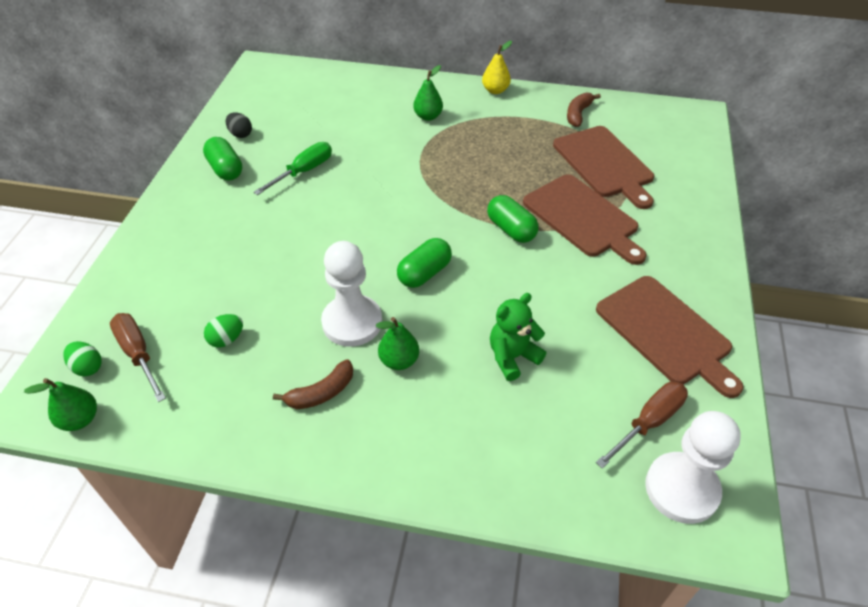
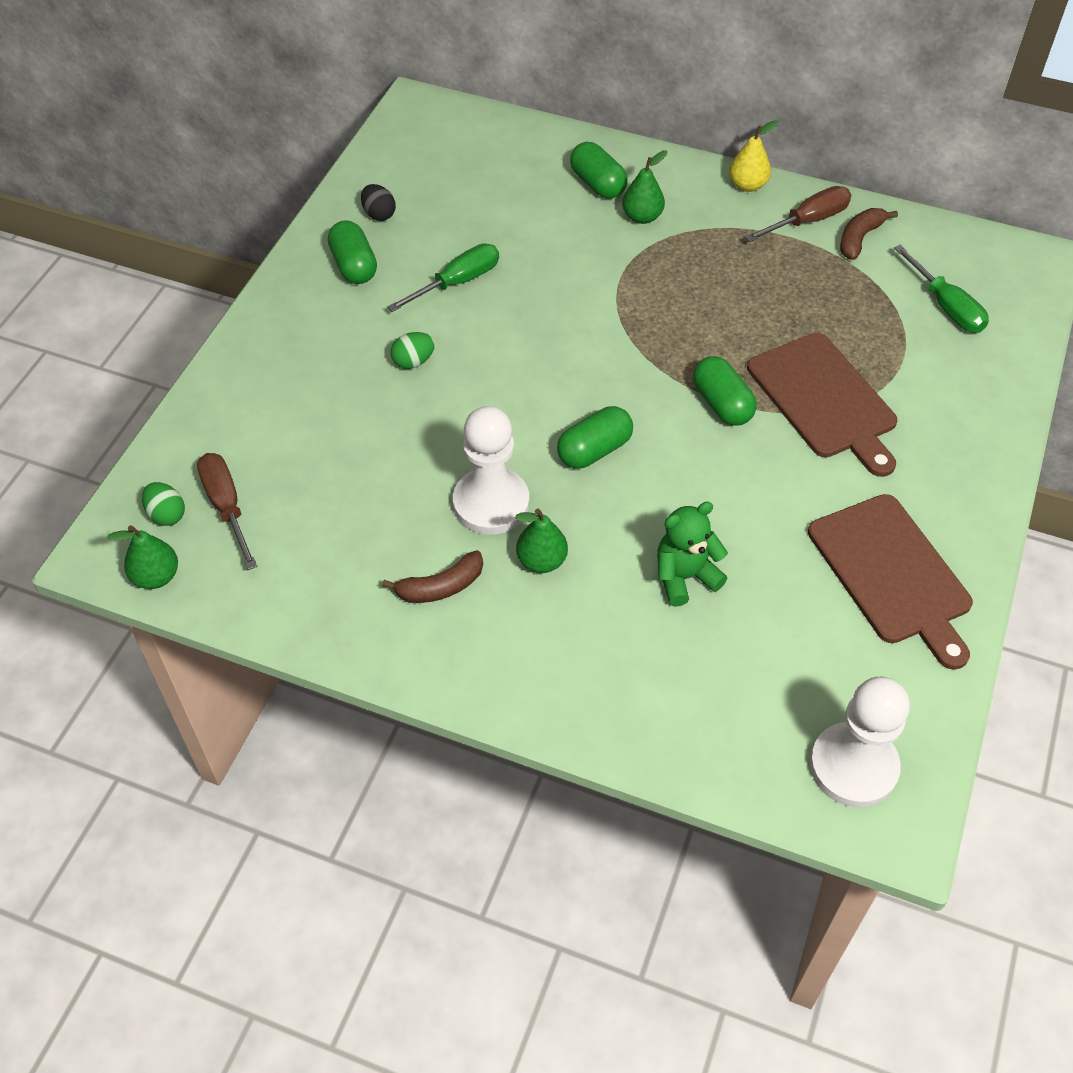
camera: 10 degrees right, 5 degrees up
green egg [204,314,243,348] -> green egg moved to [391,332,435,369]
brown cutting board [553,126,654,209] -> none
brown screwdriver [596,382,688,469] -> brown screwdriver moved to [745,186,851,242]
none -> green capsule [570,142,628,199]
none -> green screwdriver [894,245,989,333]

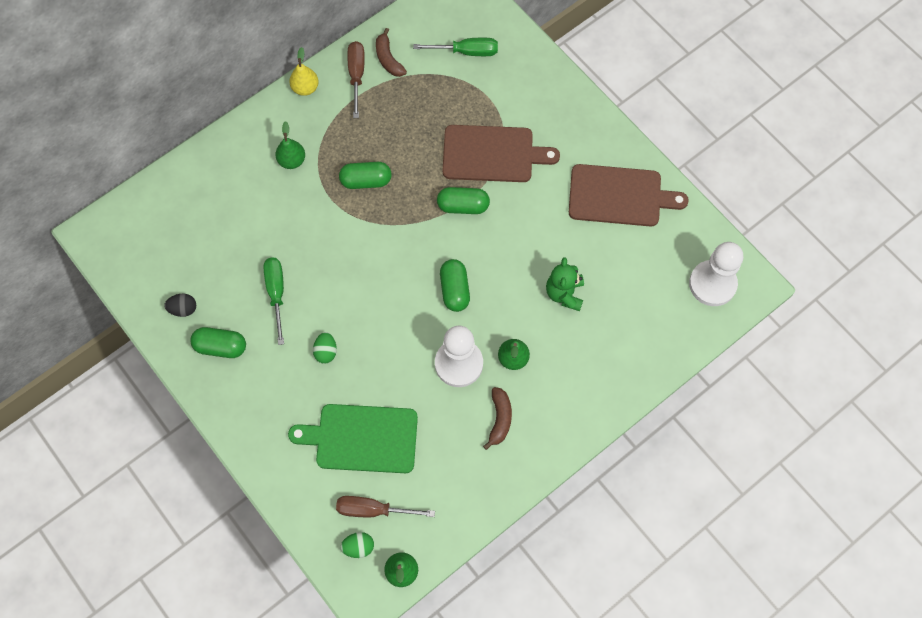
camera: 60 degrees left, 15 degrees up
green capsule [570,142,628,199] -> green capsule moved to [339,162,392,189]
none -> green cutting board [288,404,418,473]

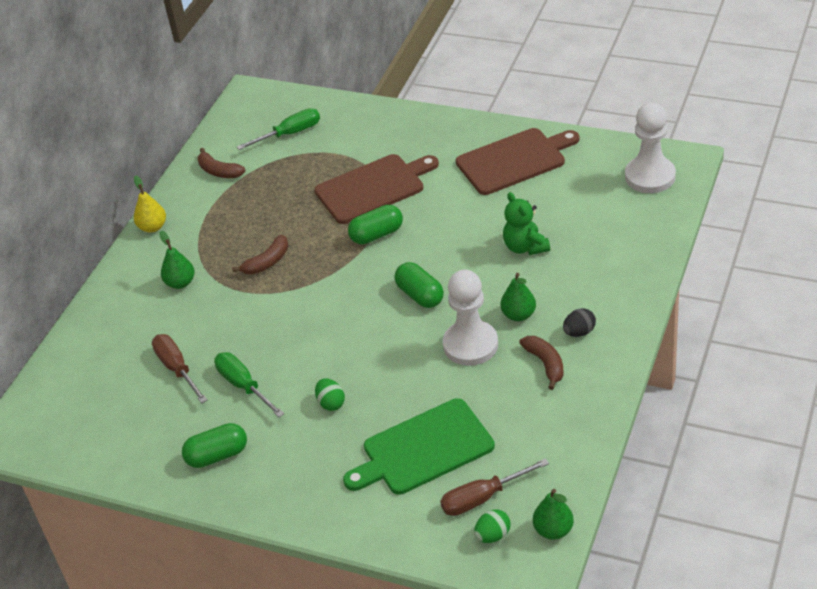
camera: 25 degrees left, 25 degrees down
black egg [164,294,196,317] -> black egg moved to [563,308,596,337]
green capsule [339,162,392,189] -> brown banana [232,235,289,275]
brown screwdriver [348,41,365,118] -> brown screwdriver moved to [152,334,207,403]

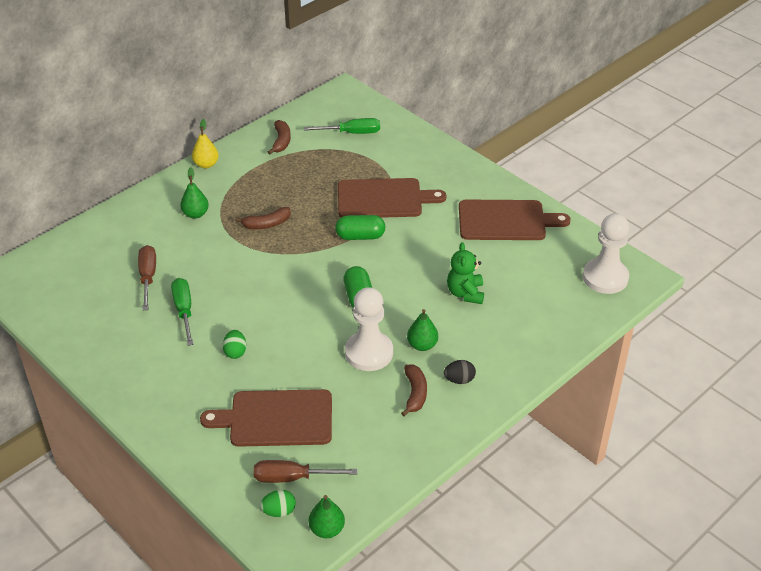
camera: 20 degrees right, 0 degrees up
green capsule [182,423,247,468] -> none
brown banana [198,148,245,178] -> brown banana turned 150 degrees counterclockwise [268,120,291,154]
green cutting board [343,398,495,495] -> brown cutting board [200,389,332,447]

